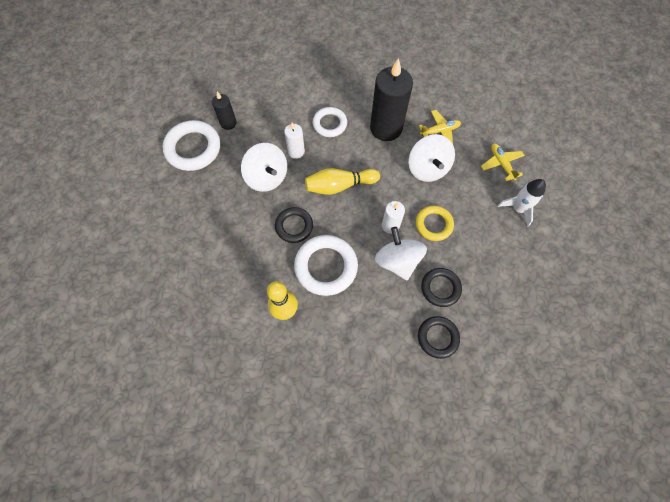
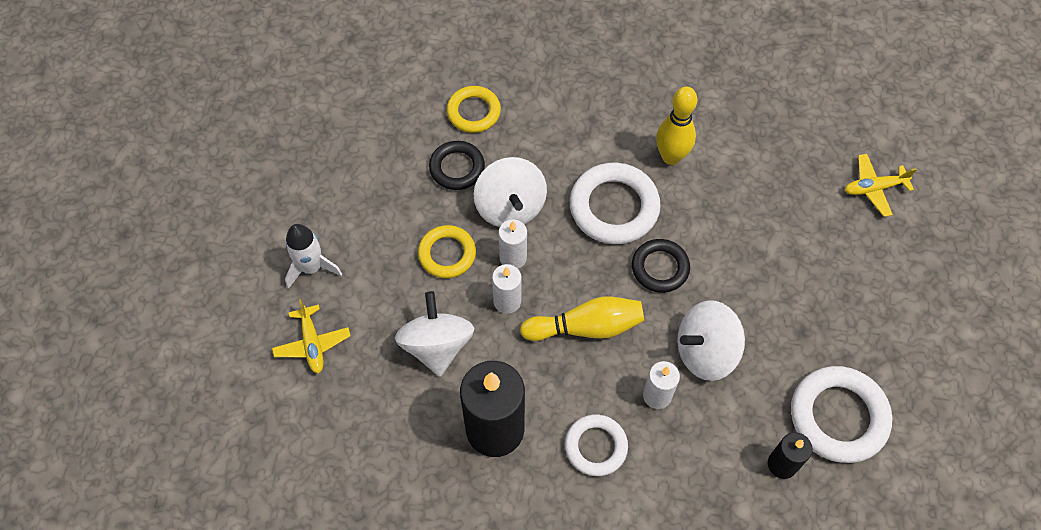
camera: 175 degrees left, 5 degrees down
white spinning top [241,143,287,192] -> white spinning top turned 75 degrees counterclockwise [677,300,745,381]
black ring [418,316,460,359] -> yellow ring [447,86,501,133]
yellow plane [419,110,461,144] -> yellow plane moved to [845,154,917,217]
none -> white candle [492,264,522,314]

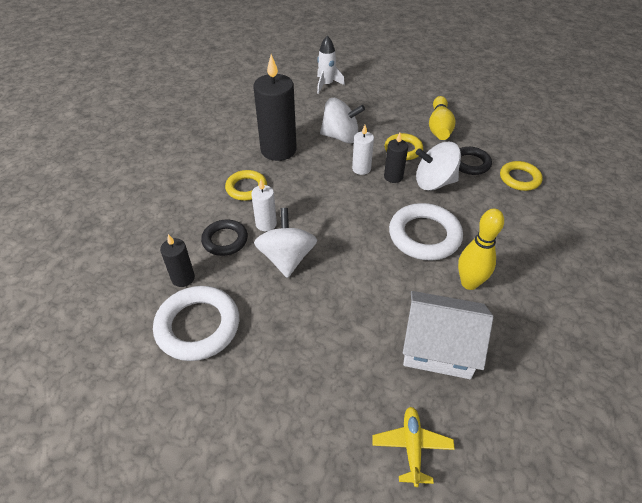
camera: 105 degrees right, 15 degrees down
yellow plane [272,299,351,374] -> none
white rocket [285,224,342,289] -> white rocket moved to [317,36,345,94]
white candle [498,219,527,269] -> black candle [384,133,408,183]
yellow bowling pin [520,296,644,341] -> yellow bowling pin moved to [429,96,456,140]
white ring [565,414,628,476] -> yellow ring [225,170,267,201]
black ring [632,239,690,293] -> black ring moved to [201,219,248,256]
none -> white house [403,291,493,379]

